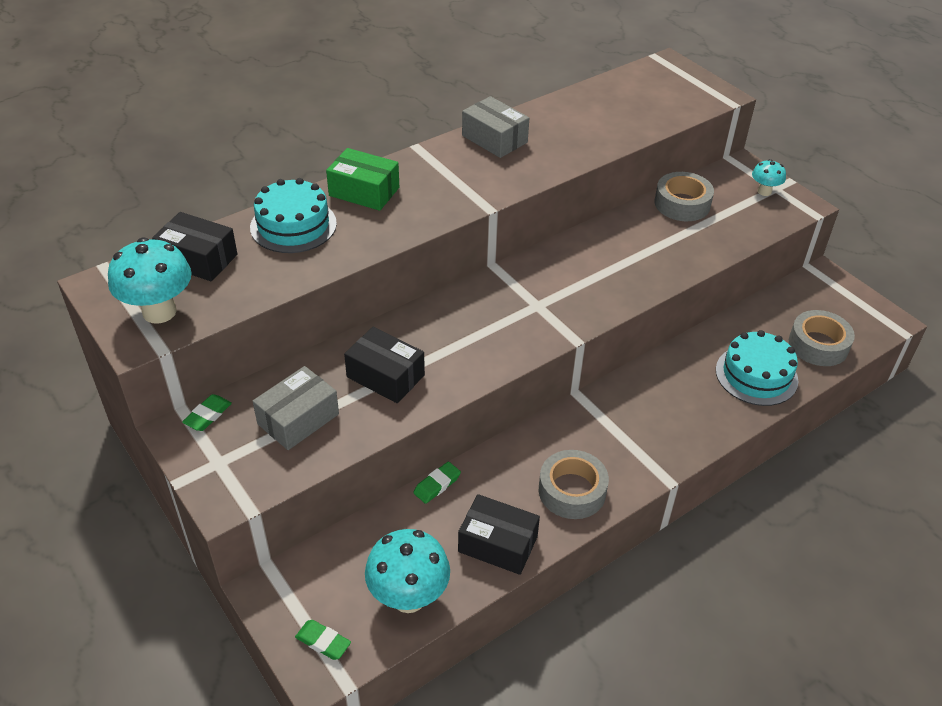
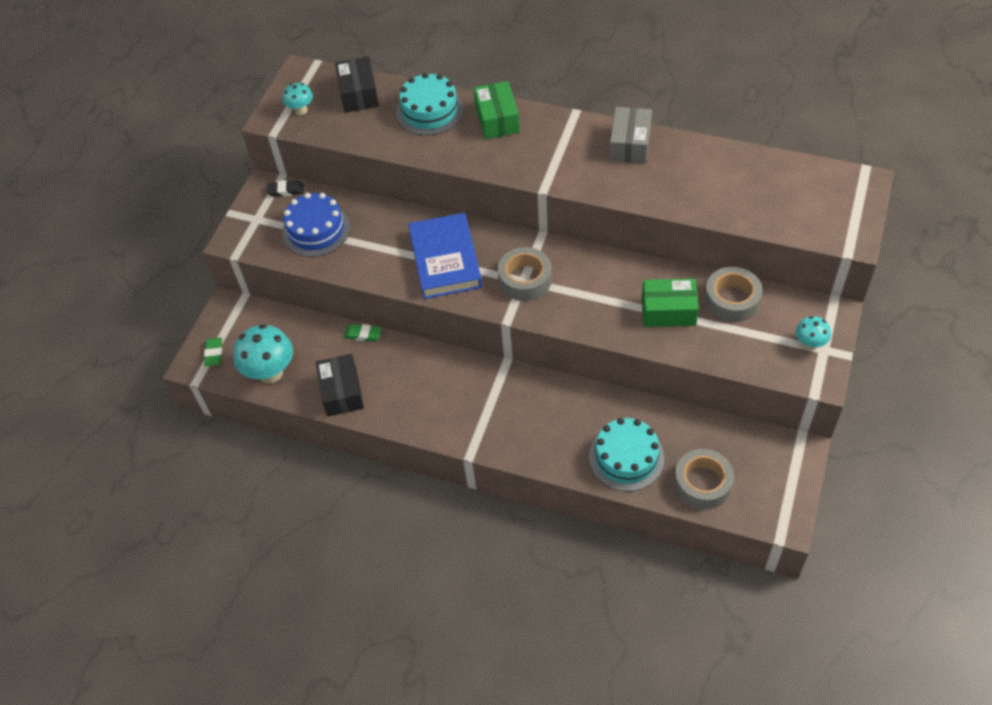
camera: 60 degrees right, 10 degrees up
turquoise mushroom [108,238,192,324] -> turquoise mushroom [283,83,313,115], size x0.54
green eraser [182,394,232,431] -> black eraser [267,180,304,197]
grey box [253,366,339,450] -> blue cake [282,193,350,257]
black box [344,327,425,403] -> none
grey tape [539,450,609,519] -> grey tape moved to [498,247,552,301]
none -> blue book [408,213,482,299]
none -> green box [642,278,699,327]

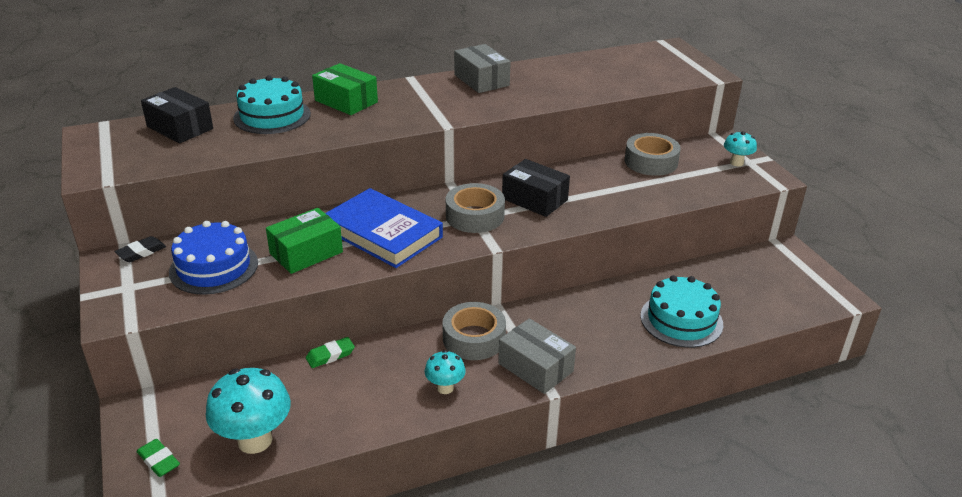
camera: 45 degrees left, 20 degrees down
turquoise mushroom [283,83,313,115] -> turquoise mushroom moved to [425,350,466,394]
black box [316,354,364,417] -> black box moved to [502,159,570,217]
green box [642,278,699,327] -> green box moved to [266,208,343,274]
grey tape [674,449,734,509] -> grey tape moved to [443,302,506,360]
none -> grey box [498,318,576,394]

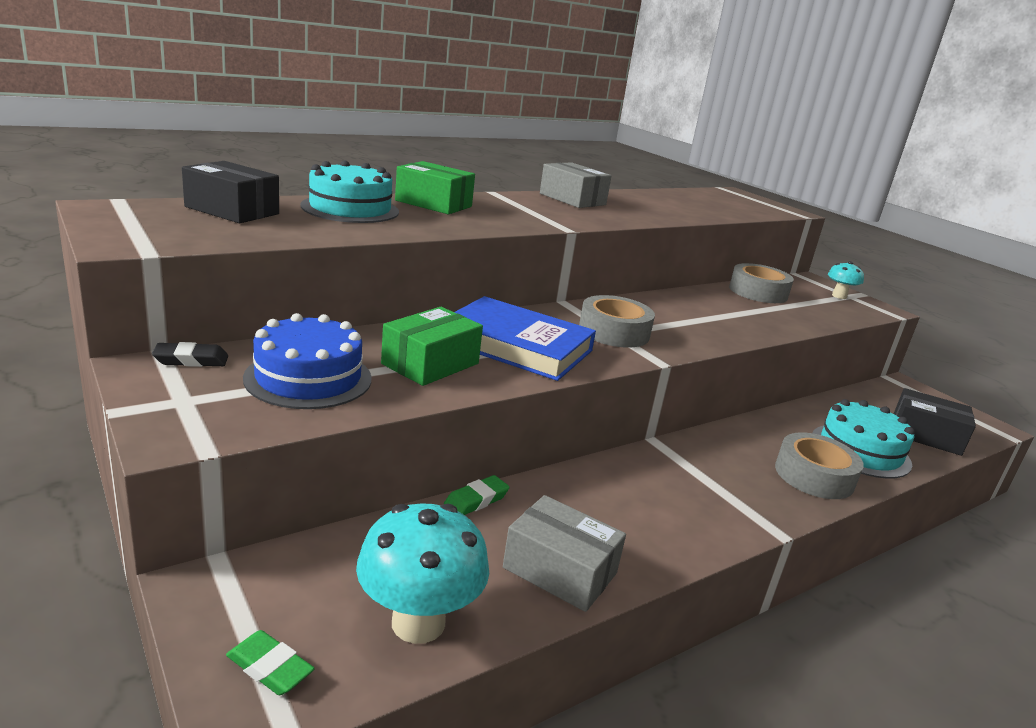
camera: 15 degrees left, 10 degrees down
black eraser [114,236,166,262] -> black eraser turned 45 degrees clockwise [152,342,228,367]
turquoise mushroom [425,350,466,394] -> none
grey tape [443,302,506,360] -> grey tape moved to [775,432,864,499]
grey box [498,318,576,394] -> grey box moved to [503,495,626,612]
black box [502,159,570,217] -> black box moved to [894,388,976,456]

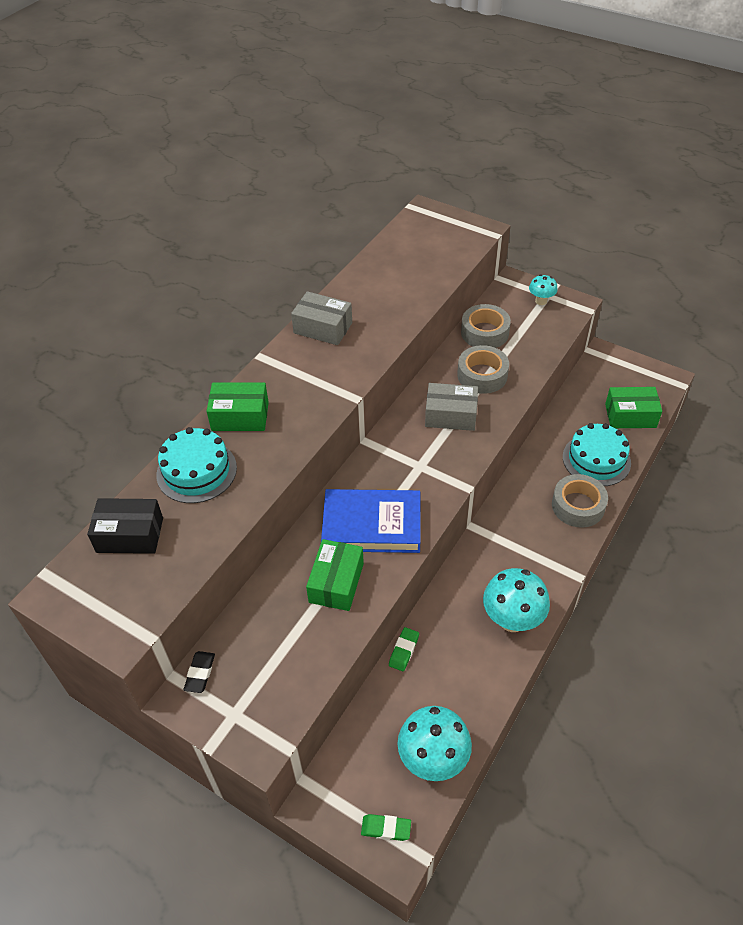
camera: 20 degrees left, 25 degrees up
black eraser [152,342,228,367] -> black eraser turned 45 degrees counterclockwise [184,651,215,693]
blue cake [243,313,372,409] -> none
grey box [503,495,626,612] -> grey box moved to [425,383,478,431]
grey tape [579,295,655,347] -> grey tape moved to [457,345,509,394]
black box [894,388,976,456] -> green box [605,387,662,428]
none -> turquoise mushroom [483,568,550,632]

